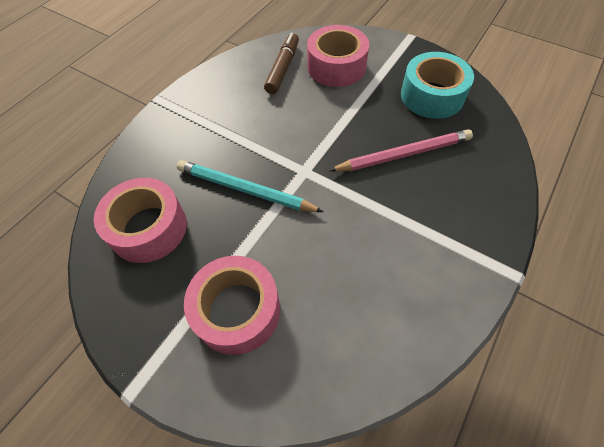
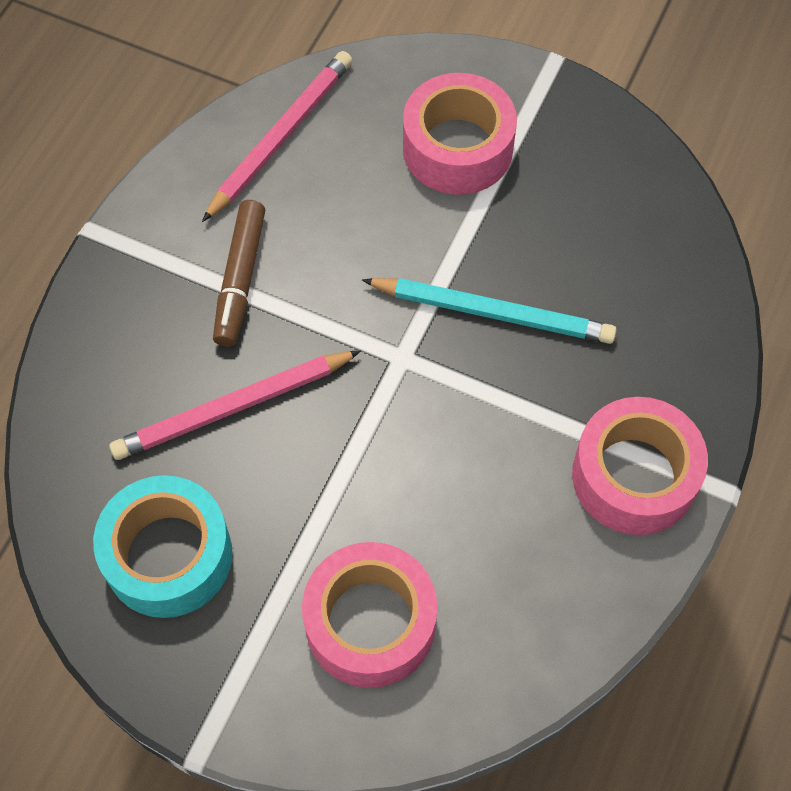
camera: 170 degrees right, 5 degrees up
pink tape [94,178,187,263] -> pink tape moved to [572,397,708,535]
brown marker [264,33,299,94] -> brown marker moved to [213,200,265,347]
none -> pink pencil [202,51,352,222]

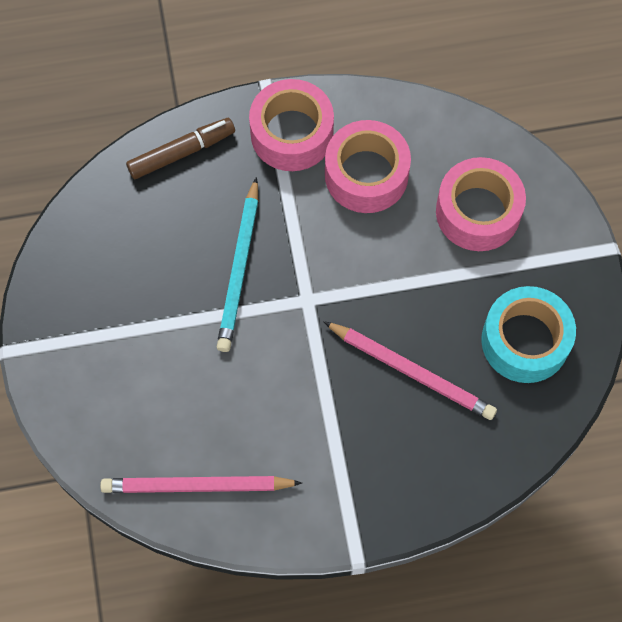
camera: 125 degrees left, 5 degrees up
brown marker [213,200,265,347] -> brown marker moved to [126,118,235,179]
turquoise pencil [362,278,617,344] -> turquoise pencil turned 150 degrees counterclockwise [217,177,258,352]
pink tape [403,73,517,195] -> pink tape moved to [325,120,411,213]

